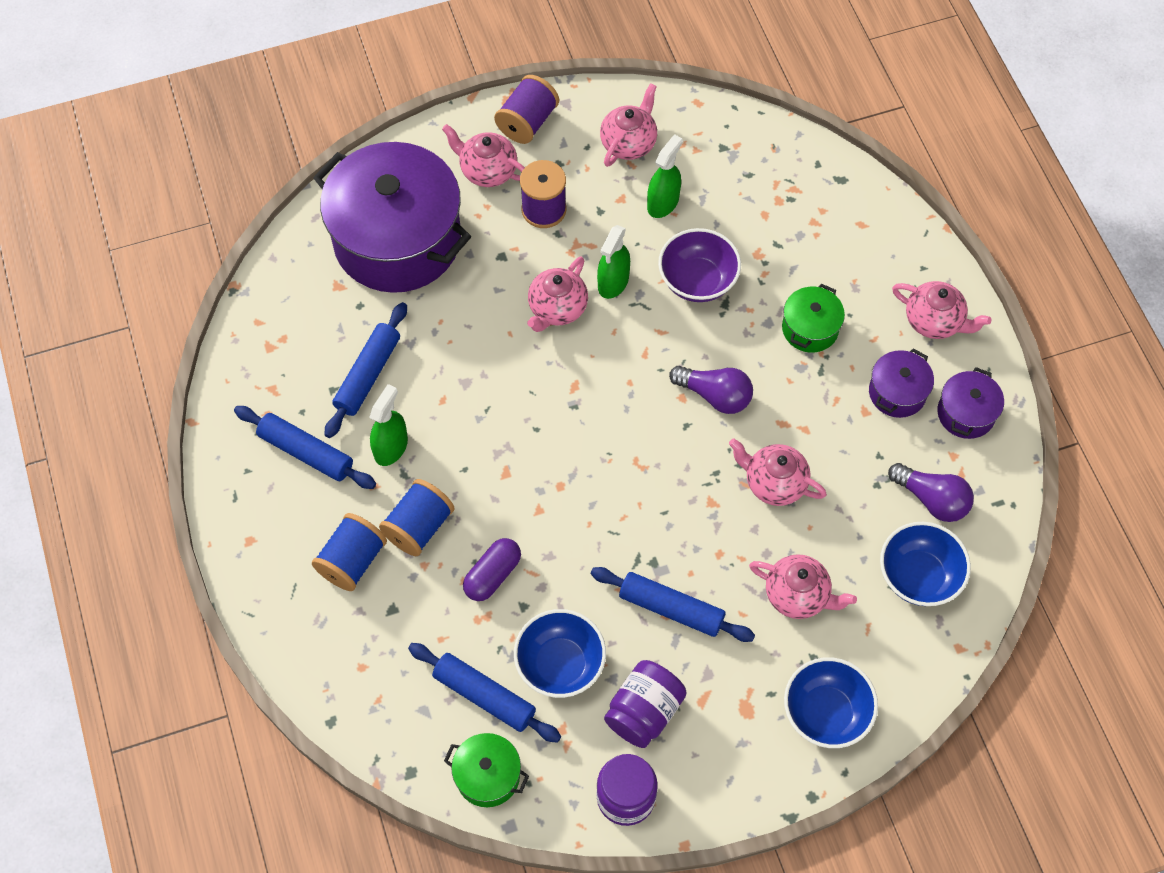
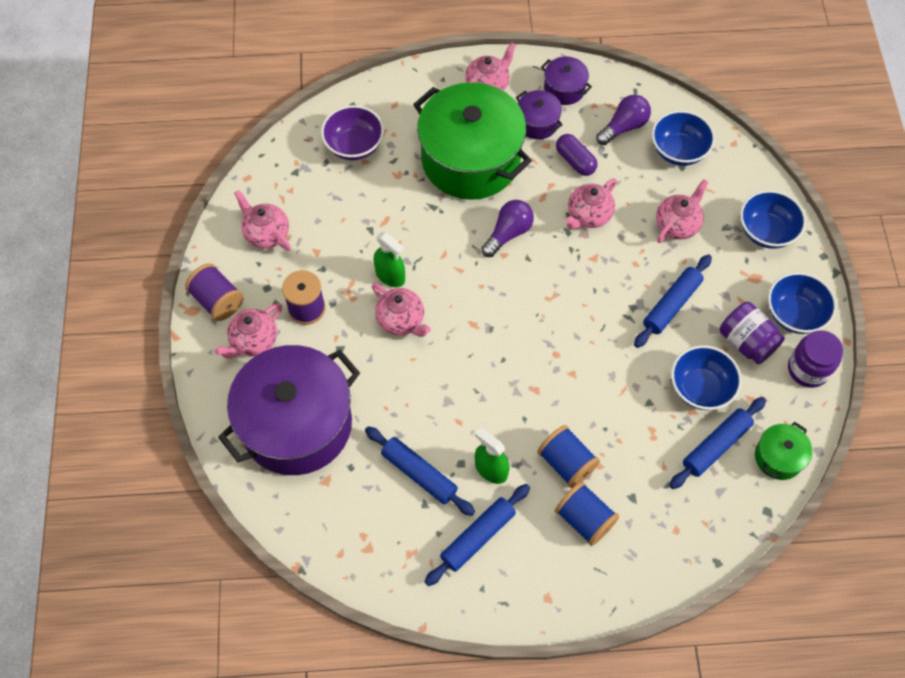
camera: 75 degrees left, 0 degrees up
purple capsule [463,538,521,601] -> purple capsule moved to [556,134,597,176]
green spray bottle [647,134,683,218] -> none
purple bowl [658,228,741,302] -> purple bowl moved to [321,105,384,161]
green pot [782,284,845,353] -> green pot [413,82,532,200], size x2.31
none -> blue bowl [768,272,837,334]

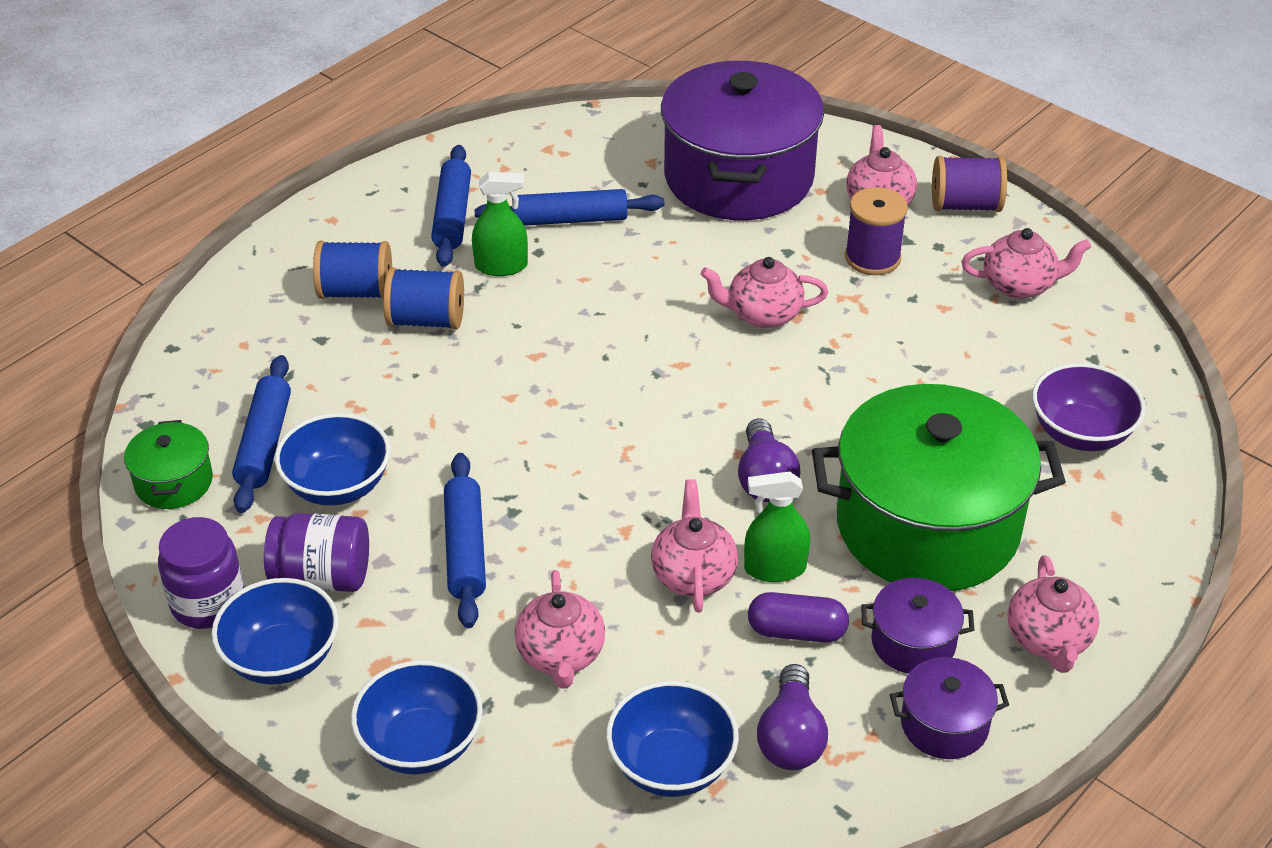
camera: 135 degrees right, 20 degrees down
green spray bottle [374,232,405,287] -> green spray bottle moved to [744,472,810,582]

